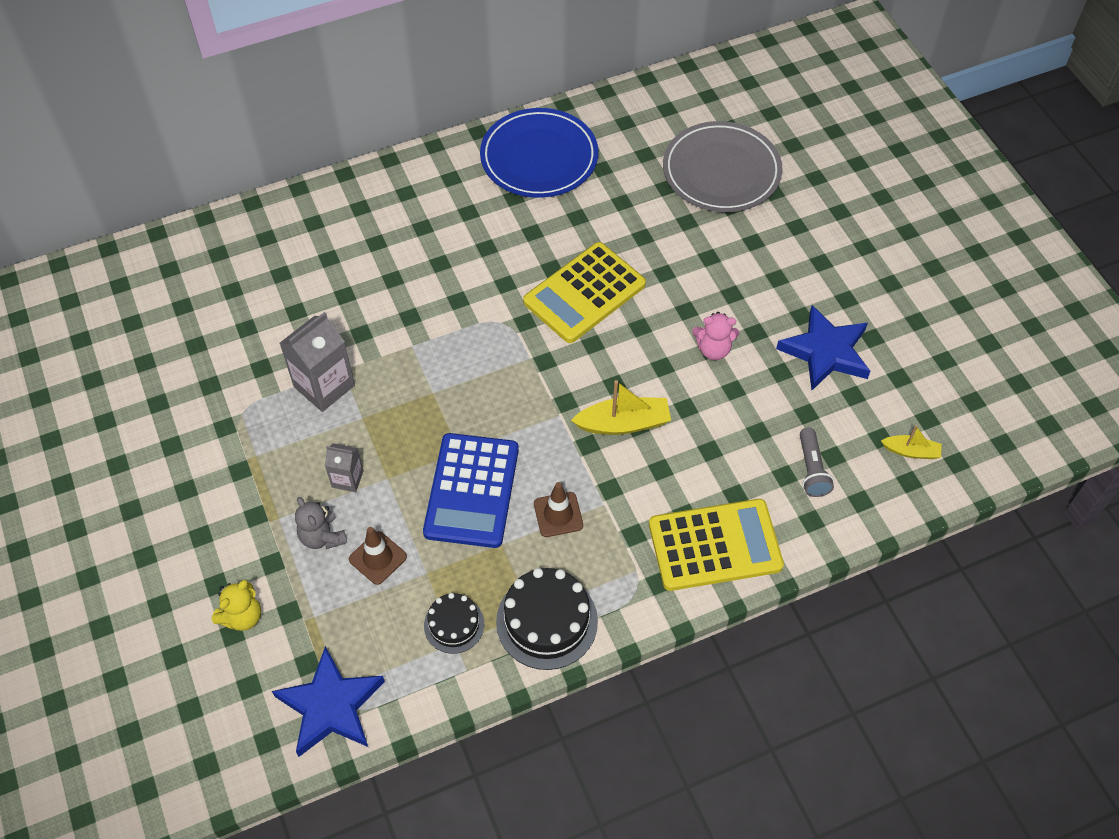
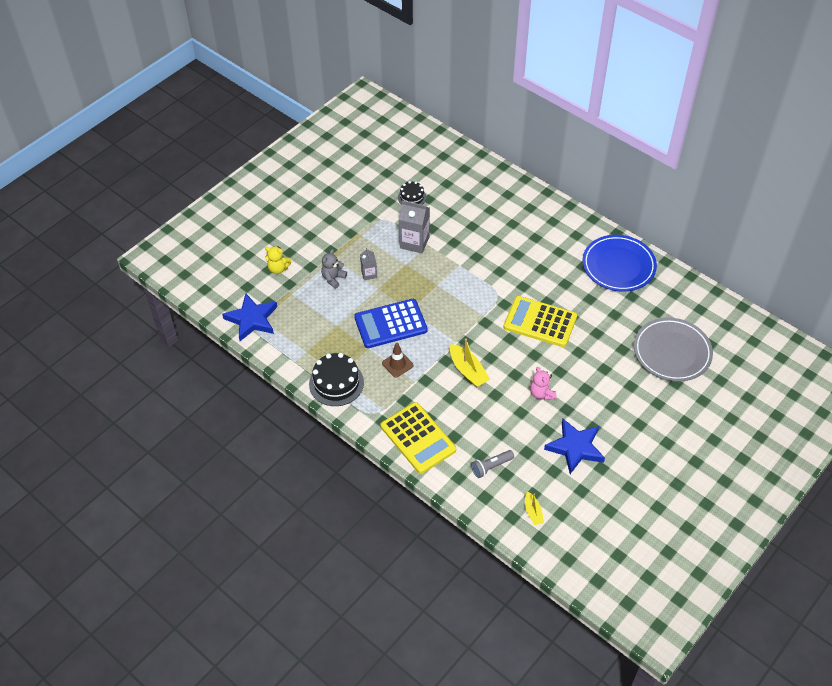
camera: 65 degrees right, 5 degrees down
brown traffic cone [349,527,407,585] -> none
black cake [424,593,484,654] -> black cake moved to [398,181,427,205]

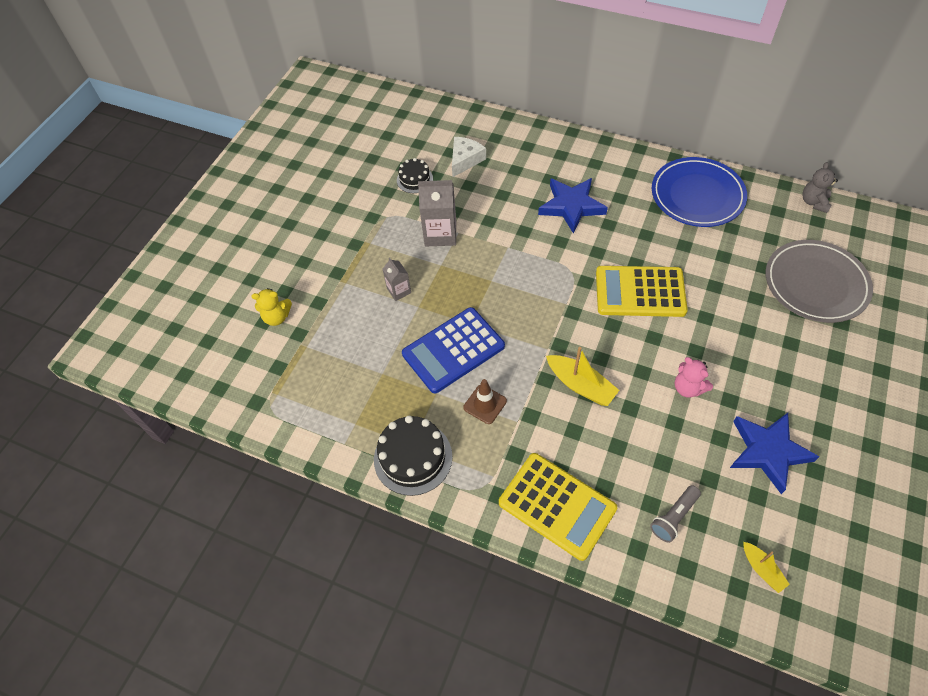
camera: 15 degrees left, 5 degrees up
blue star [222,293,277,341] -> blue star moved to [538,178,608,234]
grey teddy bear [321,249,347,289] -> grey teddy bear moved to [802,162,838,213]
none -> white cheese [452,137,486,177]

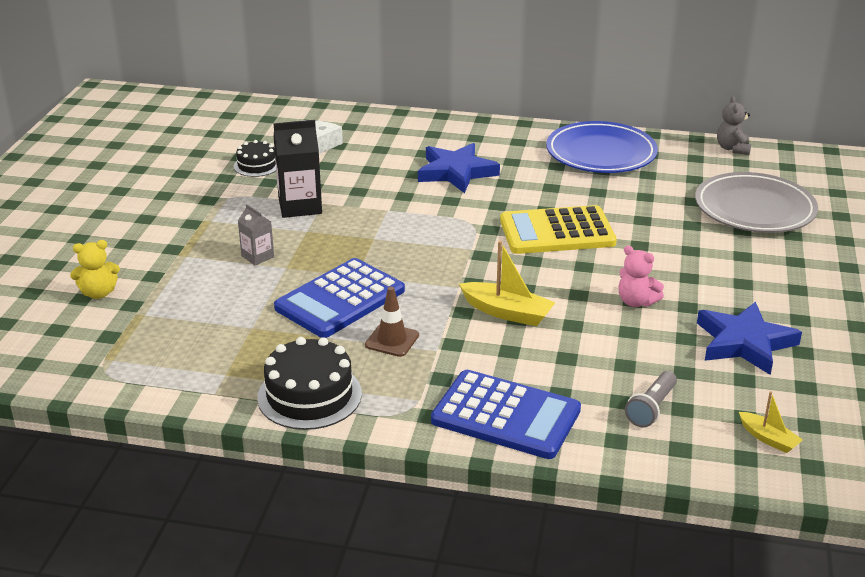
camera: 15 degrees left, 25 degrees down
grey carton [418,180,456,246] -> black carton [274,120,322,218]
yellow calculator [499,453,617,561] -> blue calculator [431,370,581,459]

